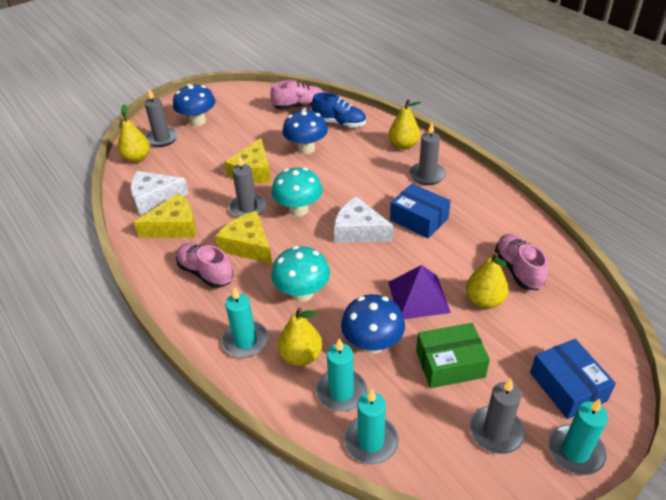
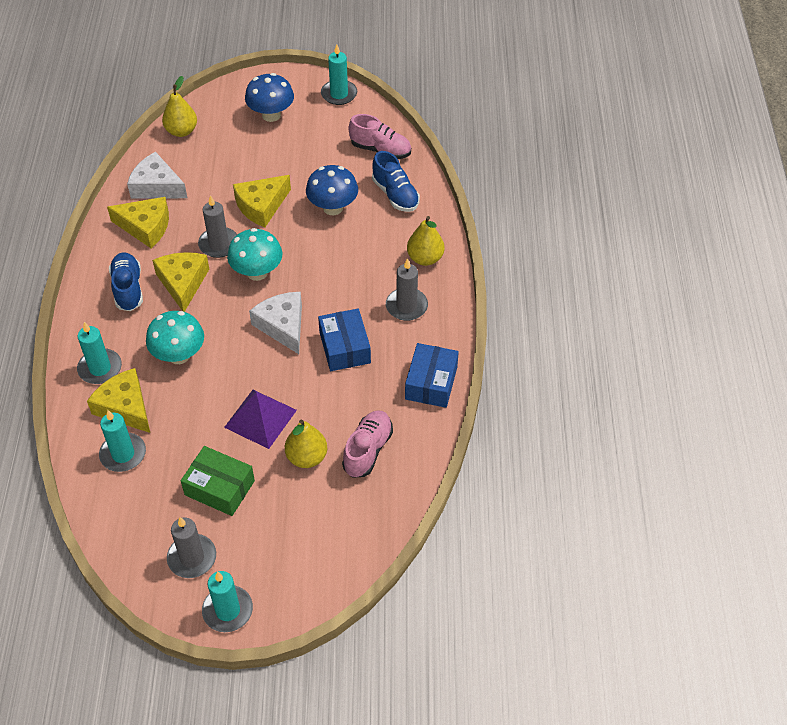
camera: 35 degrees right, 10 degrees up
grey candle [145,89,178,147] -> none
pink shoe [176,243,233,288] -> blue shoe [109,253,143,311]
yellow pear [278,308,322,366] -> yellow cheese [87,368,150,433]
blue mushroom [341,294,405,354] -> none
turquoise candle [344,389,398,464] -> turquoise candle moved to [321,44,357,105]
blue box [530,339,616,419] -> blue box moved to [405,343,459,408]

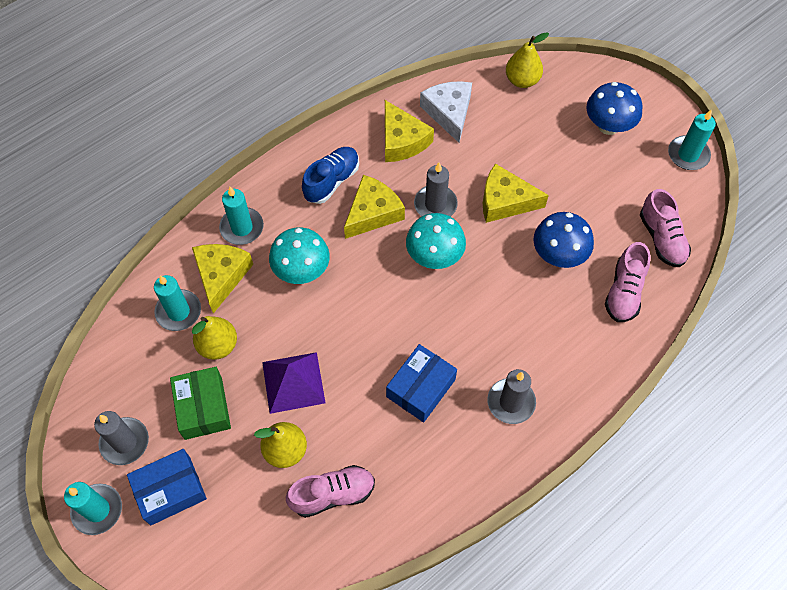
camera: 50 degrees right, 10 degrees up
white cheese [249,292,302,354] -> none
blue shoe [372,151,420,212] -> pink shoe [605,242,651,322]
blue box [405,343,459,408] -> blue box moved to [127,449,207,525]
yellow pear [407,216,444,266] -> yellow pear moved to [192,316,237,360]

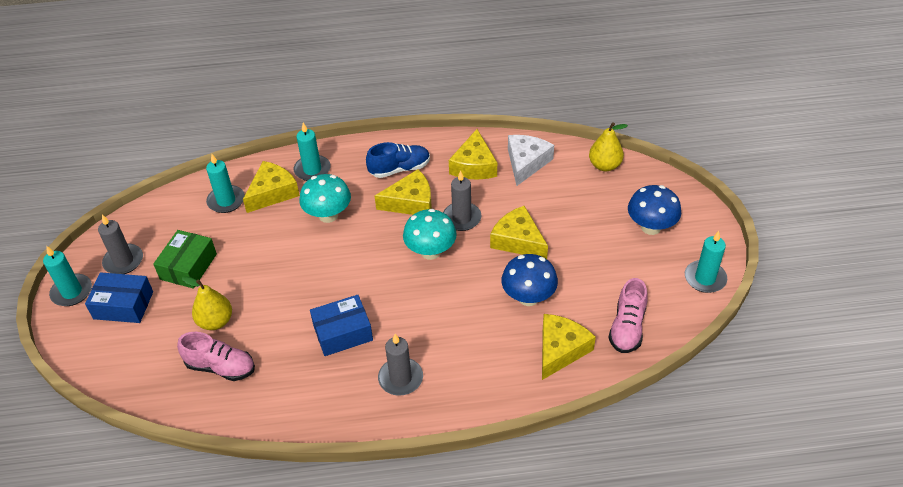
camera: 35 degrees right, 15 degrees down
yellow pear [192,316,237,360] -> none
purple pyramid [262,352,325,414] -> none
pink shoe [605,242,651,322] -> yellow cheese [542,314,596,380]

